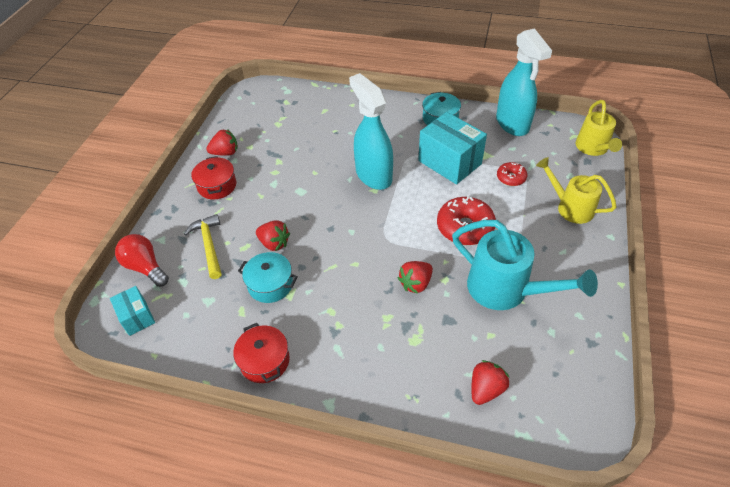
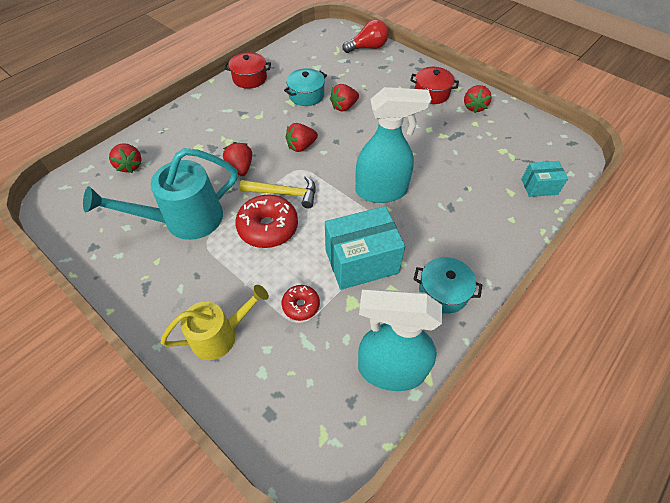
camera: 115 degrees right, 5 degrees up
turquoise box [110,286,155,336] -> turquoise box moved to [521,161,568,197]
yellow hammer [184,214,222,279] -> yellow hammer moved to [240,176,316,208]
yellow watering can [576,100,622,156] -> none
none -> red strawberry [285,123,318,152]

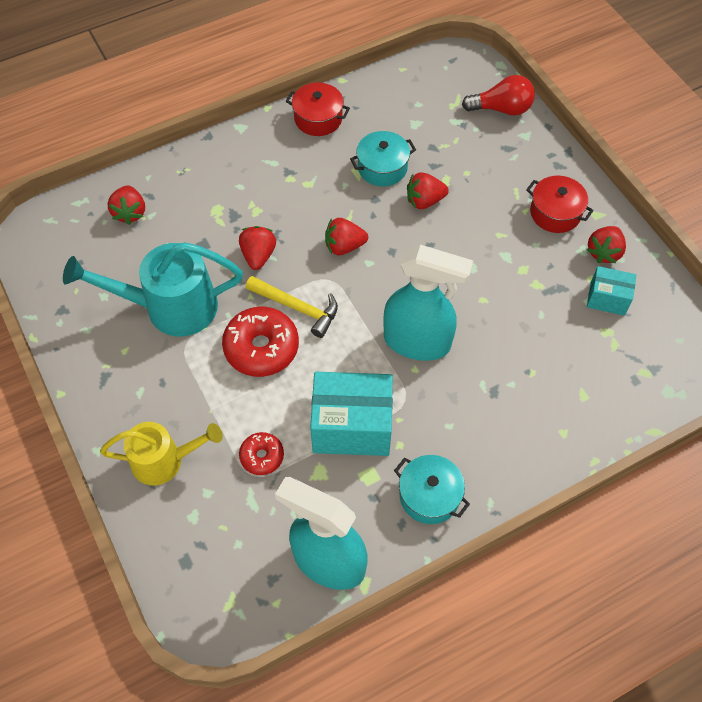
camera: 20 degrees right, 5 degrees up
turquoise box [521,161,568,197] -> turquoise box moved to [587,266,636,316]

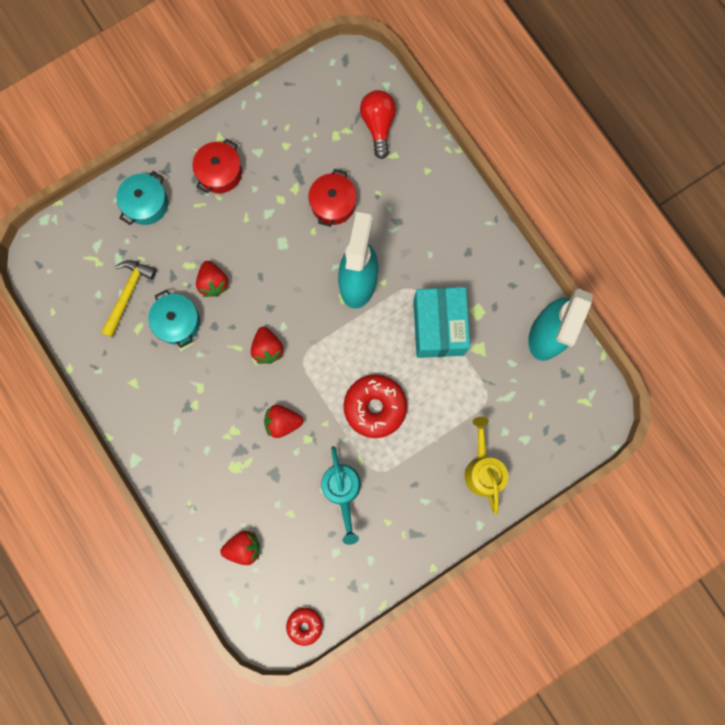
camera: 95 degrees left, 20 degrees up
turquoise watering can [63,242,243,337] -> turquoise watering can [321,446,361,545], size x0.66
red donut [239,432,284,475] -> red donut moved to [286,608,323,646]
yellow hammer [246,276,338,338] -> yellow hammer moved to [101,260,157,338]
red pot [286,83,350,136] -> red pot moved to [308,169,357,227]
turquoise pot [394,455,470,524] -> turquoise pot moved to [117,171,168,225]
red light bulb [462,75,535,116] -> red light bulb moved to [360,90,396,159]
red strawberry [587,226,626,263] -> none
turquoise box [587,266,636,316] -> none

